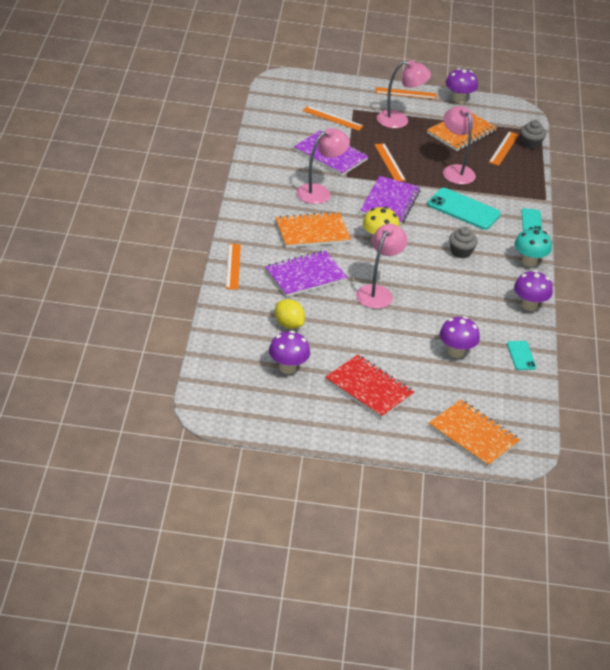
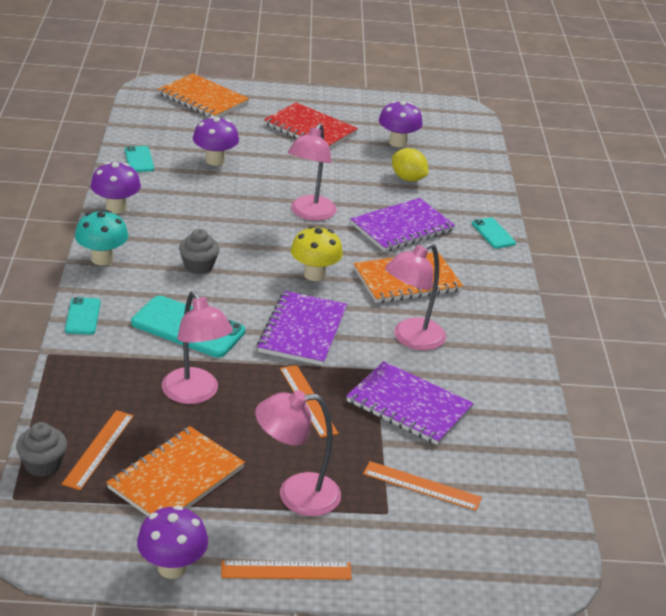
camera: 175 degrees right, 5 degrees down
orange ruler [226,244,241,290] -> turquoise phone [472,218,516,249]

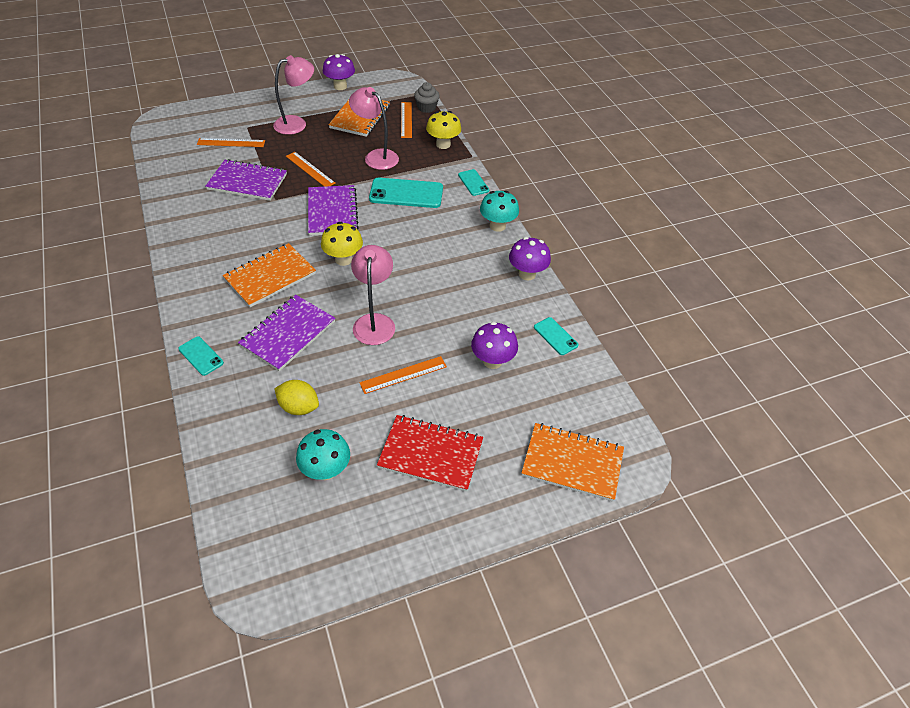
camera: 160 degrees right, 15 degrees up
grey cupcake [179,229,220,274] -> none
orange ruler [221,561,352,580] -> orange ruler moved to [360,356,447,394]
purple mushroom [379,101,423,147] -> turquoise mushroom [296,429,350,480]
pink lamp [385,243,446,350] -> none
none -> yellow mushroom [426,111,461,149]

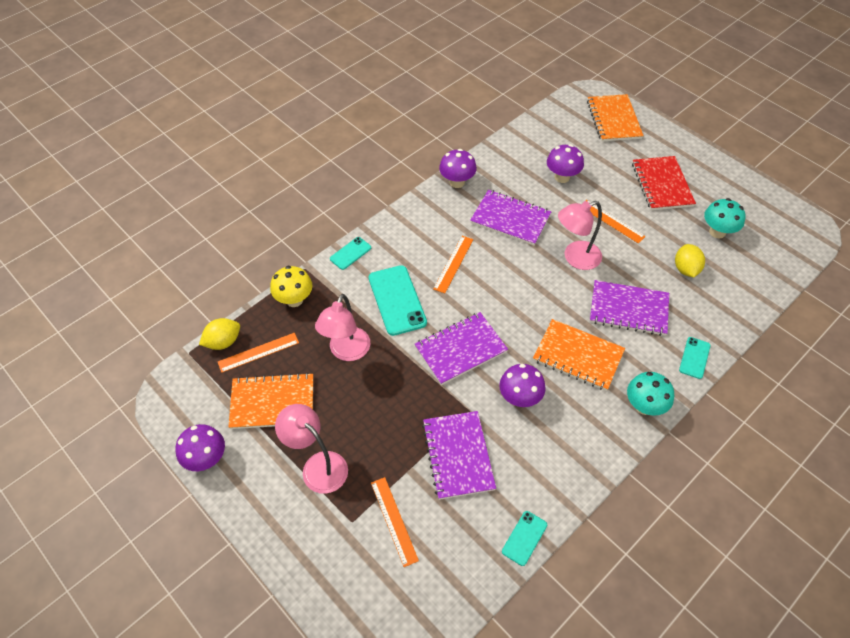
camera: 110 degrees left, 5 degrees up
orange ruler [286,152,336,187] -> orange ruler moved to [433,236,473,293]
yellow mushroom [321,222,363,266] -> none
grey cupcake [414,82,440,113] -> yellow lemon [199,318,240,350]
turquoise mushroom [480,191,519,232] -> turquoise mushroom moved to [627,372,674,416]
turquoise phone [534,317,578,355] -> turquoise phone moved to [502,511,547,566]
none -> purple notebook [470,190,552,246]
none -> purple mushroom [499,364,546,407]

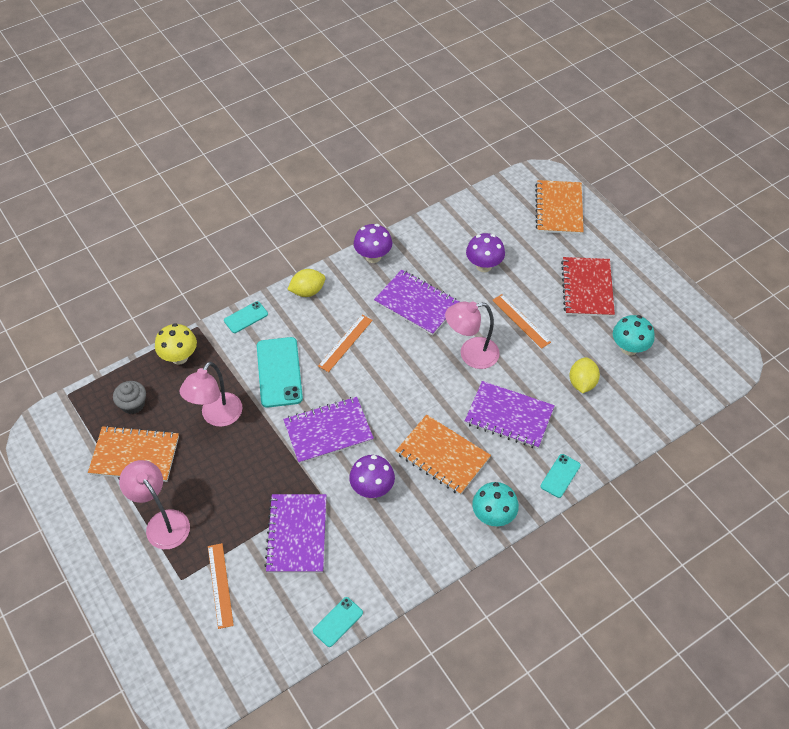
camera: 10 degrees right, 0 degrees up
purple mushroom [175,424,225,471] -> none
yellow lemon [199,318,240,350] -> yellow lemon moved to [287,269,325,297]
orange ruler [218,333,299,373] -> grey cupcake [113,381,146,414]

